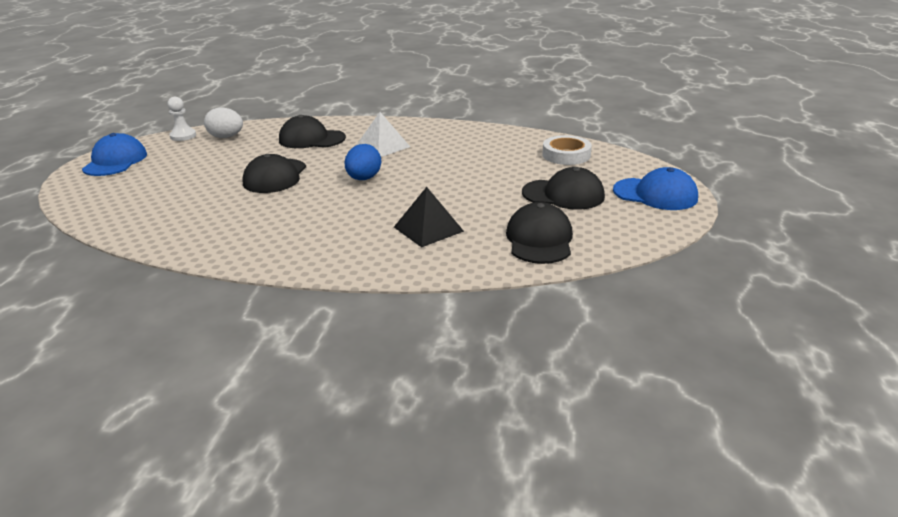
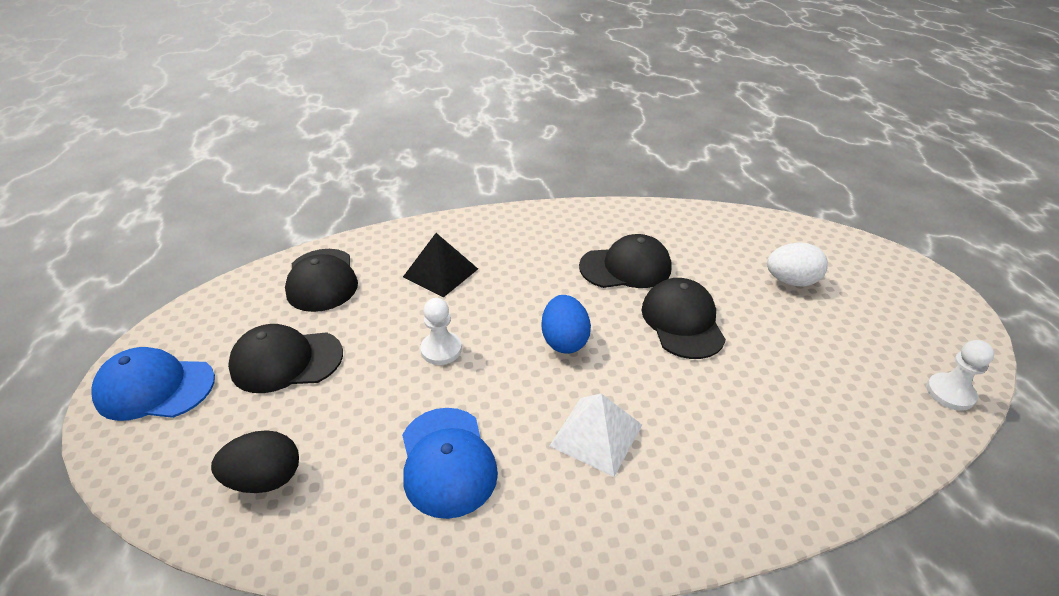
camera: 160 degrees right, 10 degrees up
blue cap [82,133,147,176] -> blue cap moved to [402,408,498,519]
white egg [204,107,243,138] -> white egg moved to [767,242,828,286]
black cap [279,115,346,148] -> black cap moved to [579,234,672,288]
white tape [542,135,592,165] -> black egg [211,430,299,493]
none -> white pawn [420,298,462,365]

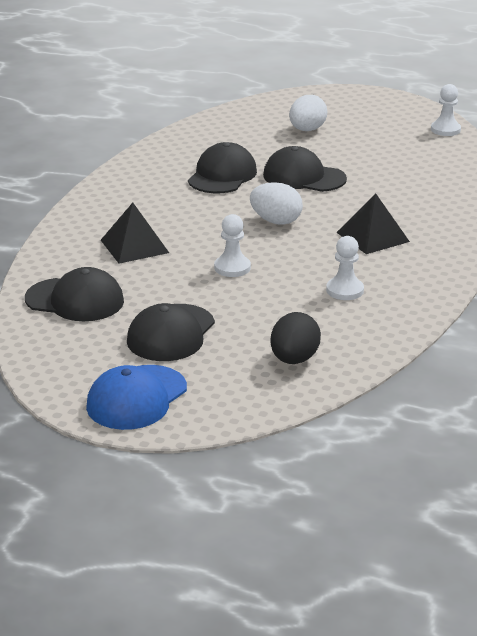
camera: 60 degrees left, 10 degrees down
blue cap [402,408,498,519] -> white pawn [326,236,364,300]
blue egg [541,295,591,354] -> white egg [250,182,303,225]
white pyramid [550,394,642,477] -> black pyramid [336,193,410,254]

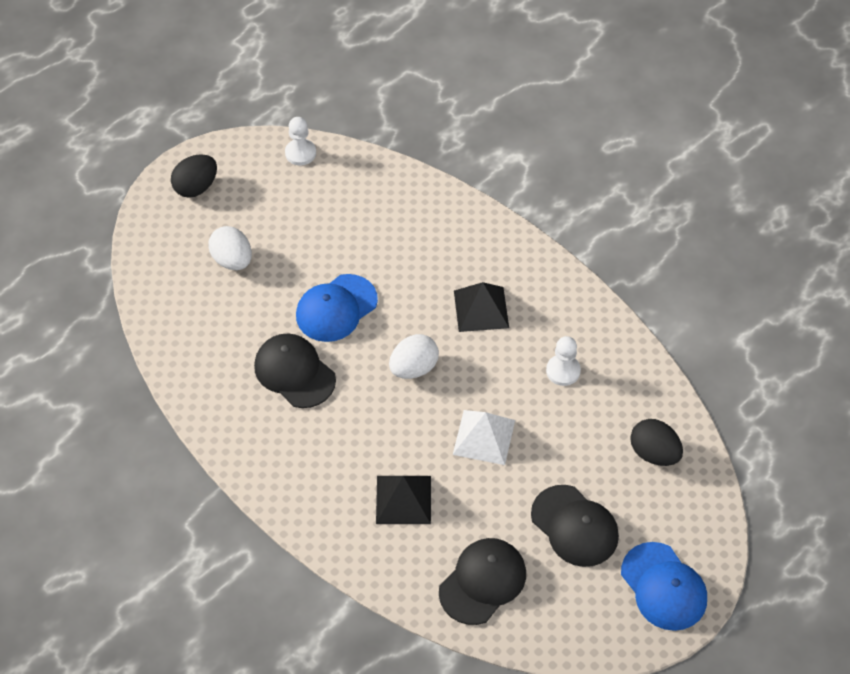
camera: 65 degrees left, 25 degrees up
white pawn [214,214,251,277] -> white pyramid [453,410,515,465]
black cap [263,146,347,192] -> blue cap [296,274,378,342]
none -> black egg [171,154,217,198]

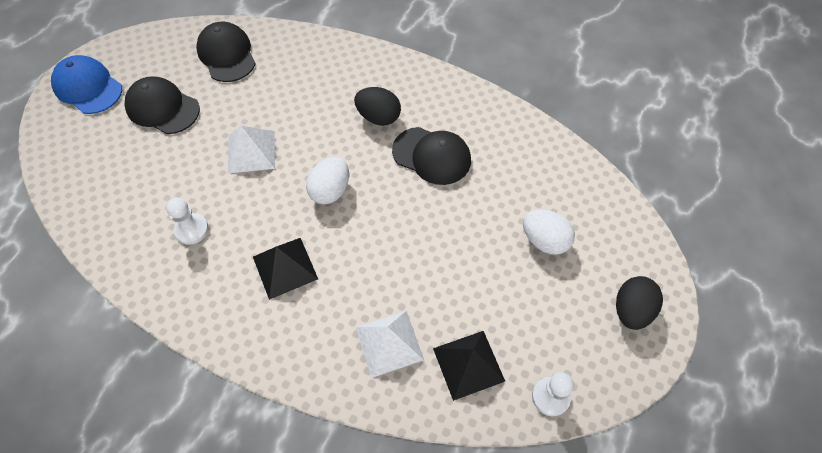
camera: 160 degrees right, 5 degrees up
blue cap [296,274,378,342] -> none
black pyramid [376,476,431,524] -> black pyramid moved to [433,331,505,401]
black cap [439,538,526,625] -> black cap turned 135 degrees clockwise [196,22,256,82]
black egg [630,419,683,466] -> black egg moved to [354,87,401,126]
none -> white pyramid [356,311,424,378]

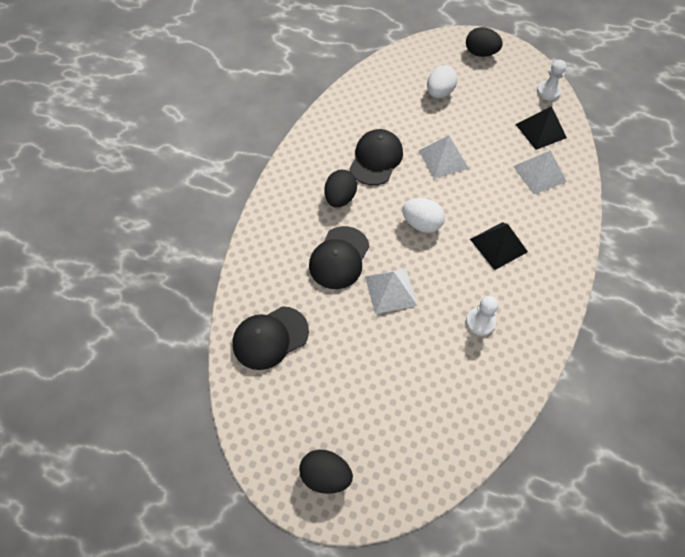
camera: 95 degrees left, 0 degrees up
blue cap [51,55,122,114] -> black egg [299,450,353,494]
black cap [125,76,200,134] -> black cap moved to [309,226,369,289]
none -> white pyramid [419,136,469,179]

